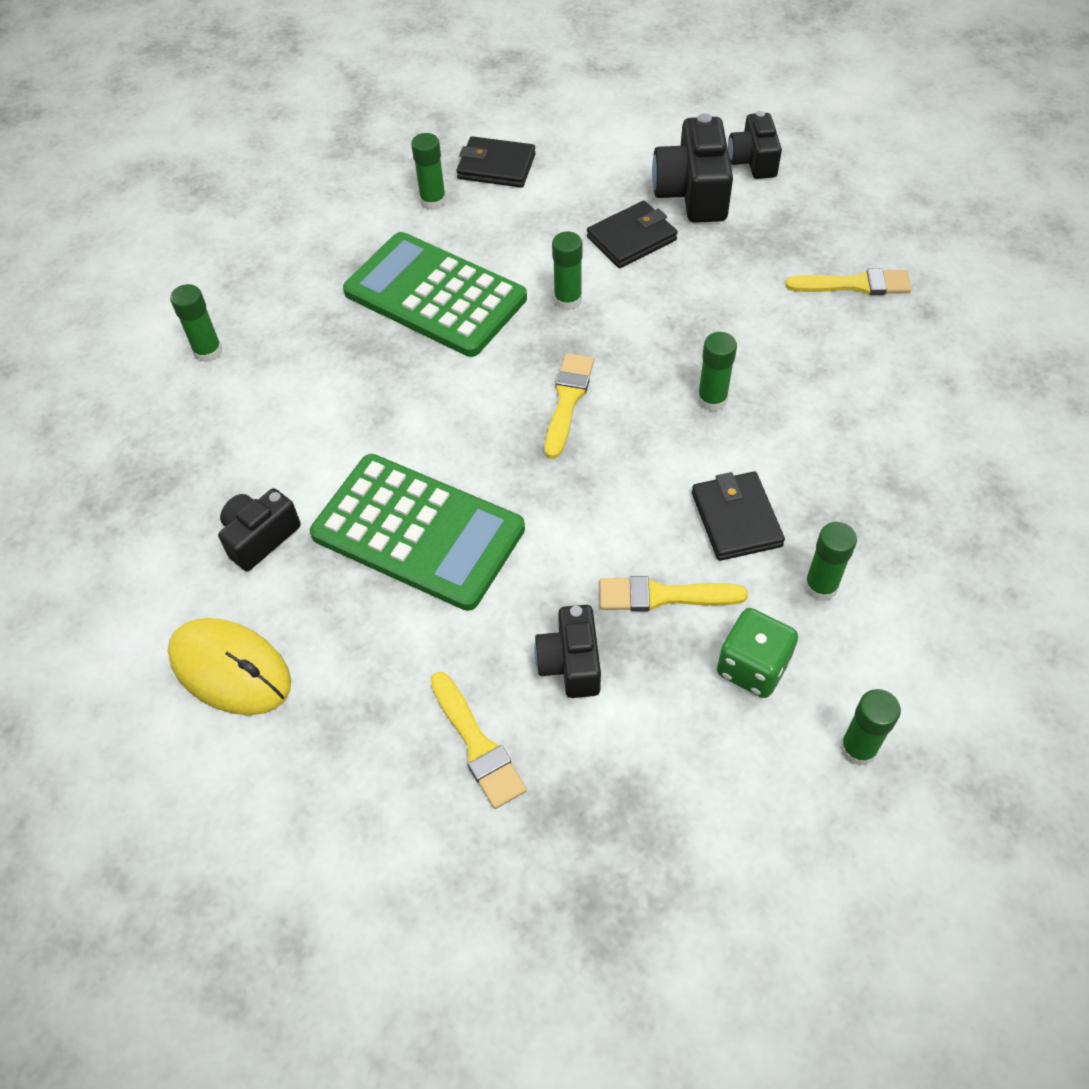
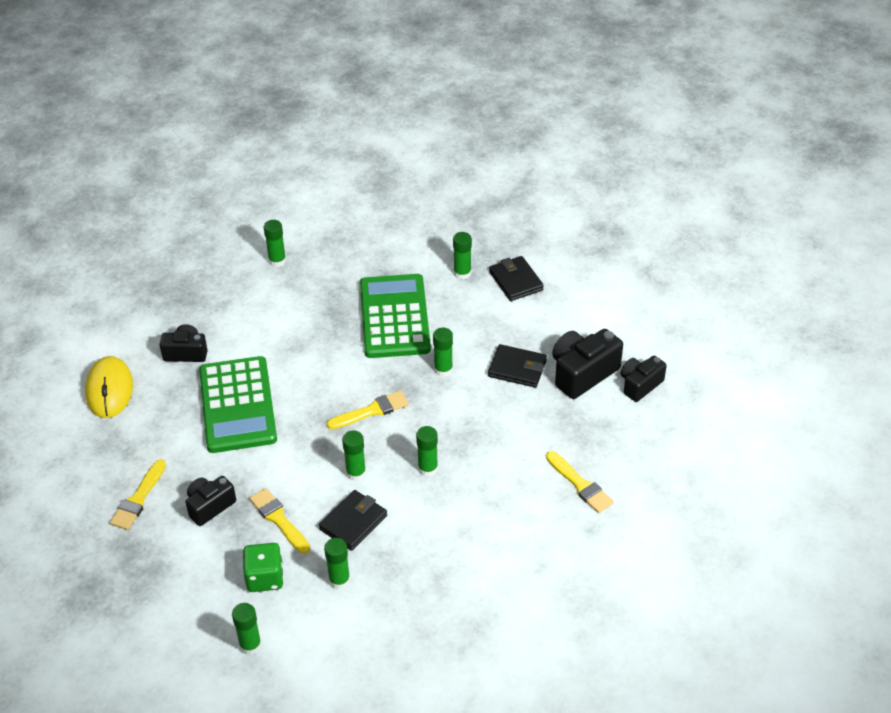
camera: 50 degrees right, 10 degrees down
none -> green glue stick [342,430,366,481]

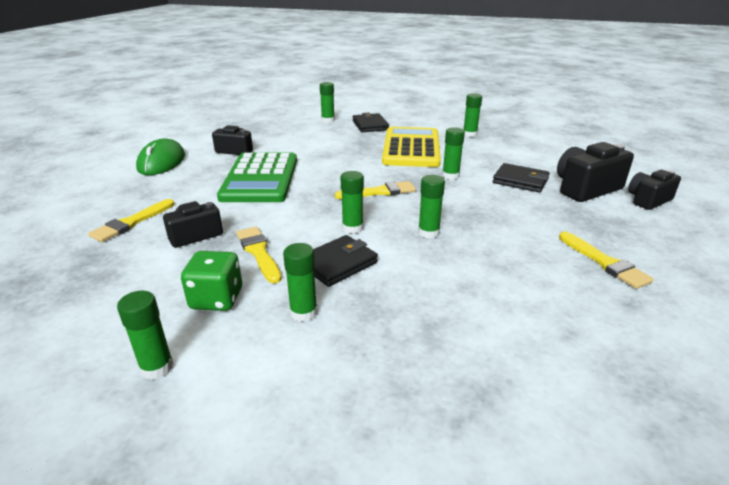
camera: 10 degrees right, 15 degrees down
yellow mouse [85,356,133,418] -> green mouse [136,138,185,175]
green calculator [360,274,431,358] -> yellow calculator [382,127,441,167]
black wallet [489,256,544,301] -> black wallet moved to [353,113,389,132]

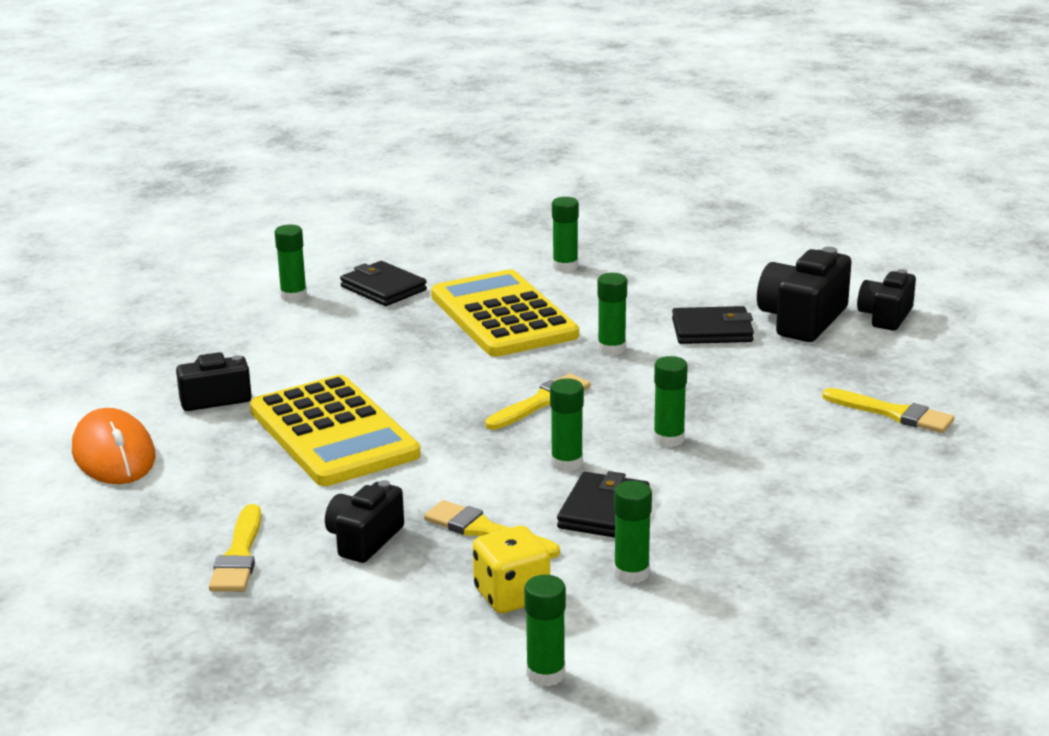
camera: 30 degrees left, 5 degrees down
green mouse [136,138,185,175] -> orange mouse [72,408,156,484]
green dice [181,251,242,311] -> yellow dice [473,526,550,613]
green calculator [217,153,297,202] -> yellow calculator [250,375,421,486]

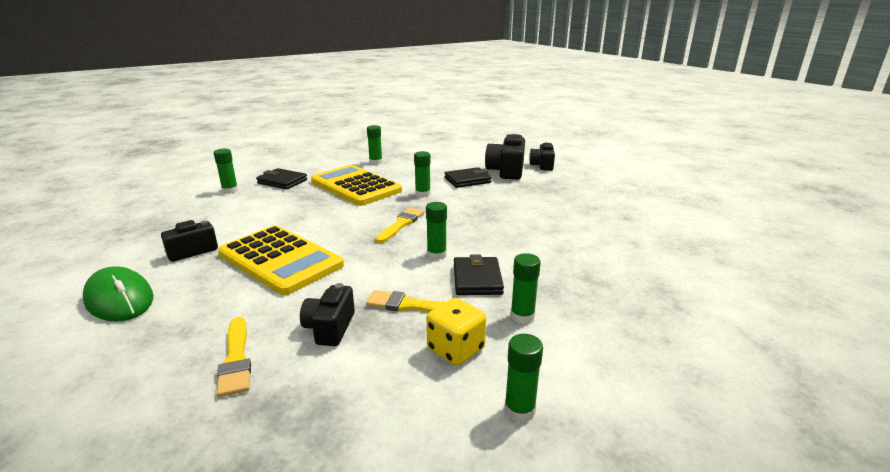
camera: 20 degrees left, 0 degrees up
orange mouse [72,408,156,484] -> green mouse [83,266,154,322]
green glue stick [653,356,688,447] -> none
yellow brush [822,388,955,433] -> none

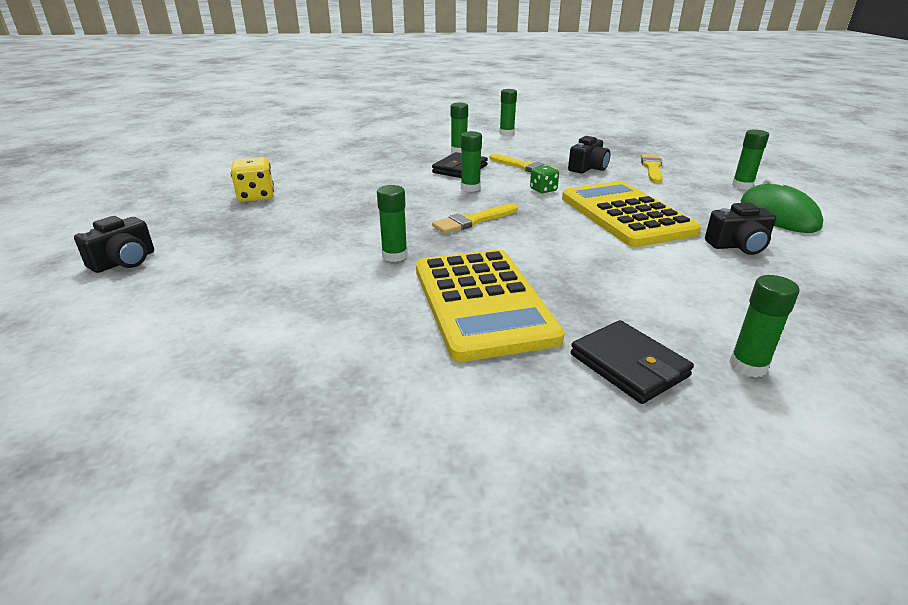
camera: 150 degrees left, 5 degrees up
green glue stick [367,125,383,165] -> green glue stick moved to [732,130,769,190]
yellow dice [426,298,486,366] -> yellow dice moved to [231,157,274,202]
black wallet [445,167,492,188] -> none
black camera [485,134,525,180] -> none
none -> green dice [530,165,559,193]

